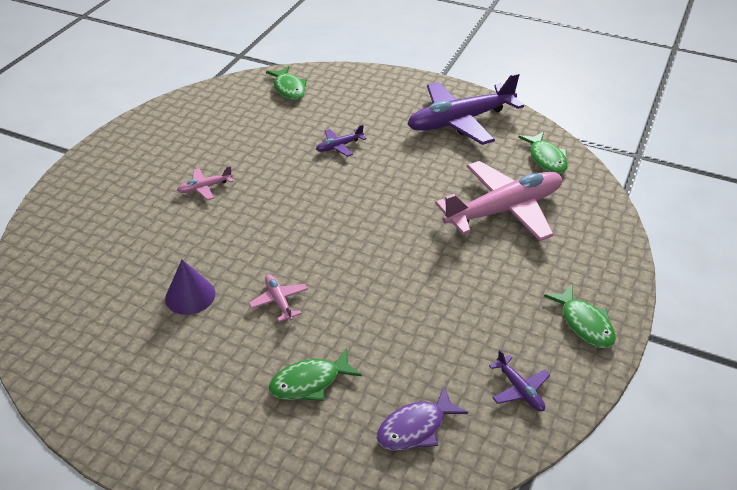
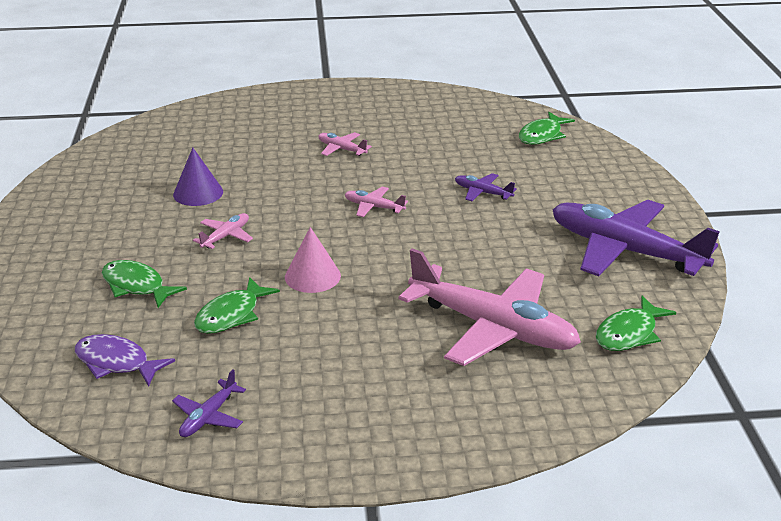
camera: 60 degrees right, 10 degrees down
green fish [544,285,616,349] -> green fish moved to [194,277,280,334]
none -> pink cone [285,227,341,293]
none -> pink plane [345,187,408,217]

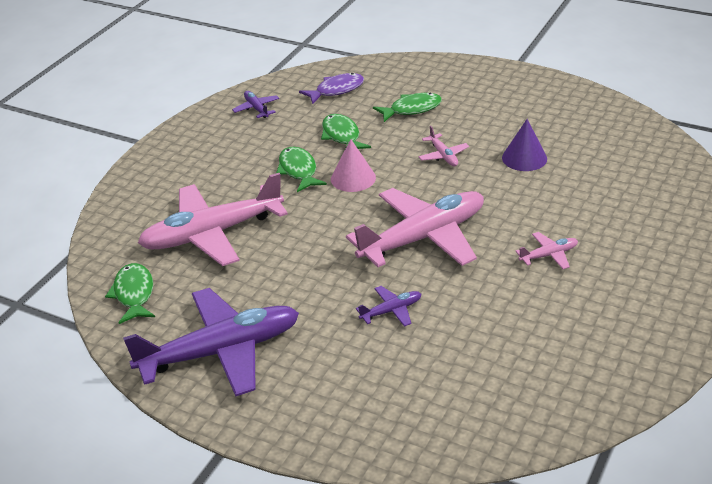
camera: 125 degrees right, 5 degrees up
pink plane [345,187,408,217] -> pink plane [346,188,484,267], size x2.39
green fish [519,112,575,145] -> green fish moved to [276,147,327,192]

